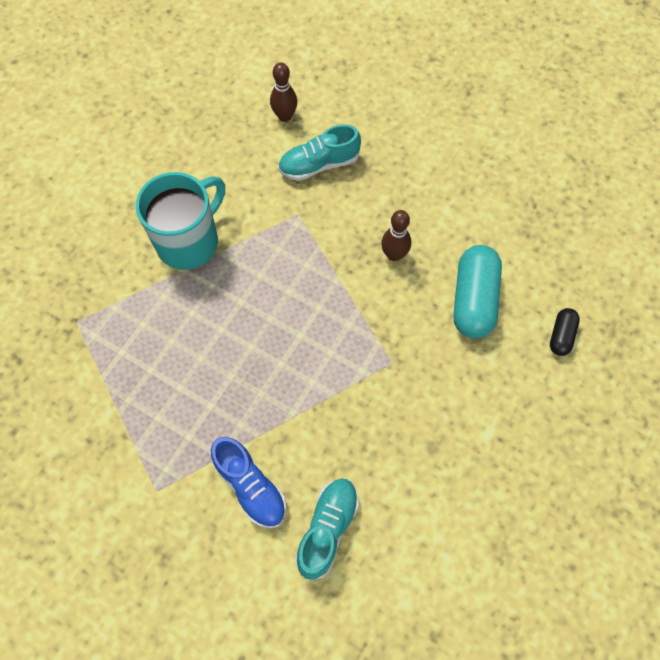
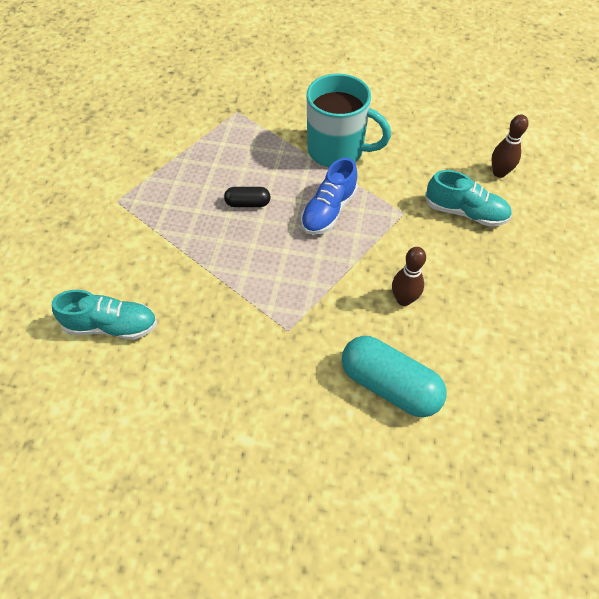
camera: 70 degrees right, 10 degrees down
blue shoe [211,437,286,528] -> blue shoe moved to [301,158,358,235]
turquoise shoe [278,124,361,181] -> turquoise shoe turned 150 degrees clockwise [425,170,512,227]
turquoise capsule [453,245,502,339] -> turquoise capsule turned 45 degrees clockwise [342,336,447,417]
black capsule [550,308,580,356] -> black capsule moved to [224,187,270,207]

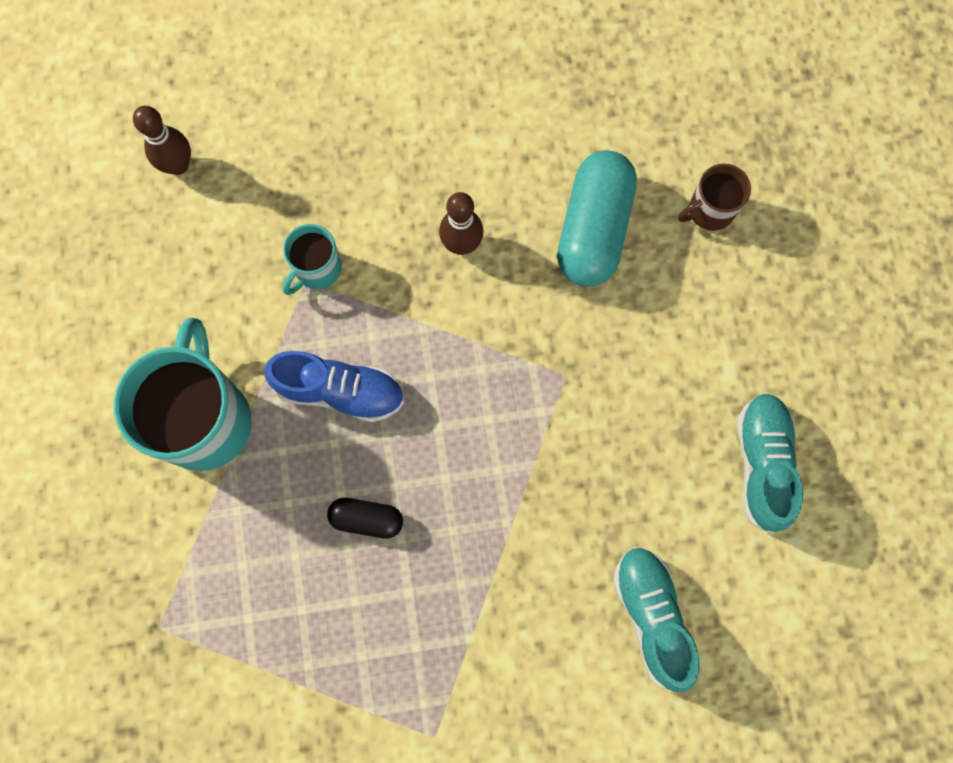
camera: 110 degrees left, 20 degrees up
black capsule [224,187,270,207] -> black capsule turned 60 degrees counterclockwise [327,498,403,539]
turquoise shoe [425,170,512,227] -> turquoise shoe moved to [737,393,803,533]
none -> turquoise mug [283,224,342,295]
none -> brown mug [678,164,751,231]

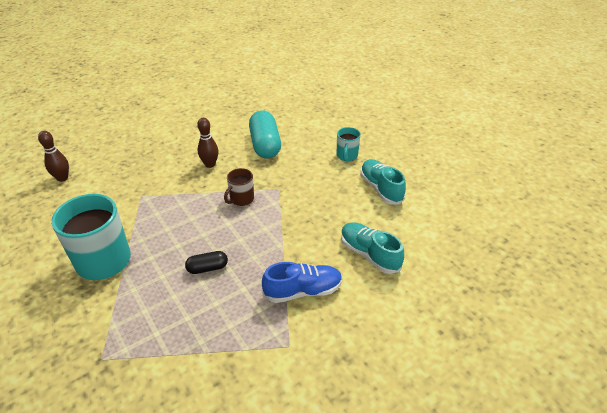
camera: 25 degrees left, 35 degrees down
blue shoe [264,351,404,422] -> blue shoe moved to [262,262,342,303]
turquoise mug [283,224,342,295] -> turquoise mug moved to [337,127,361,161]
brown mug [678,164,751,231] -> brown mug moved to [224,168,254,206]

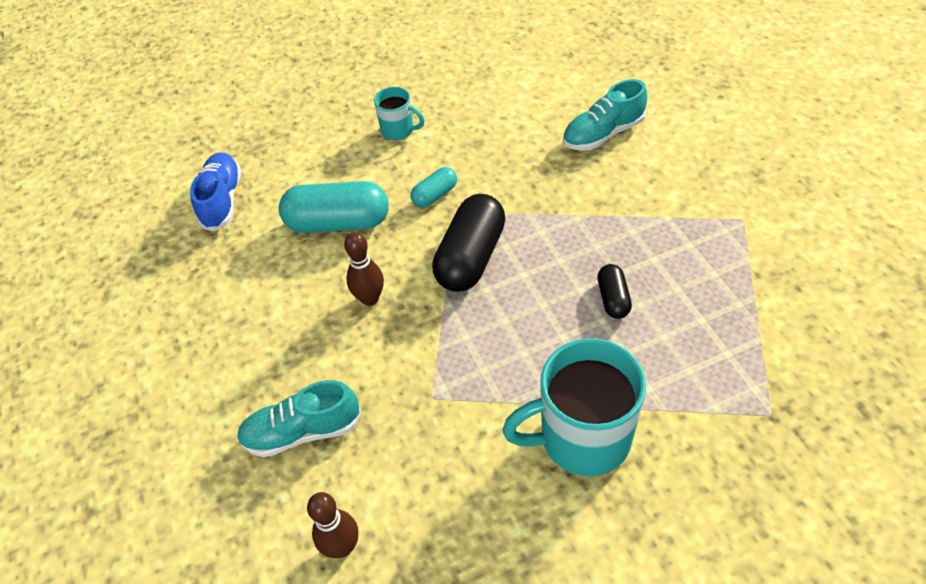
camera: 75 degrees left, 10 degrees up
brown mug [224,168,254,206] -> black capsule [432,194,506,292]
blue shoe [262,262,342,303] -> blue shoe moved to [190,152,242,232]
turquoise shoe [360,159,406,205] -> turquoise shoe moved to [237,380,361,457]
none -> turquoise capsule [410,167,457,208]

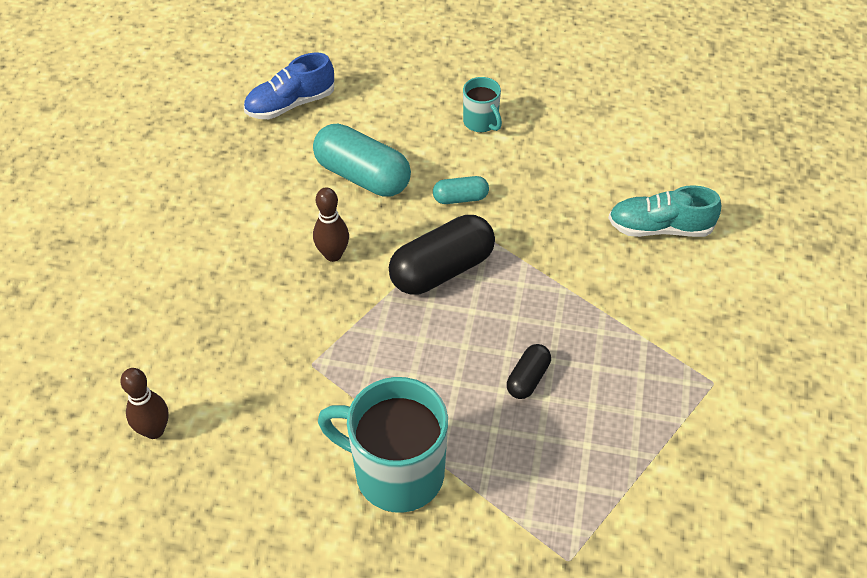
camera: 30 degrees right, 0 degrees up
blue shoe [190,152,242,232] -> blue shoe turned 150 degrees counterclockwise [244,52,334,119]
turquoise shoe [237,380,361,457] -> none

